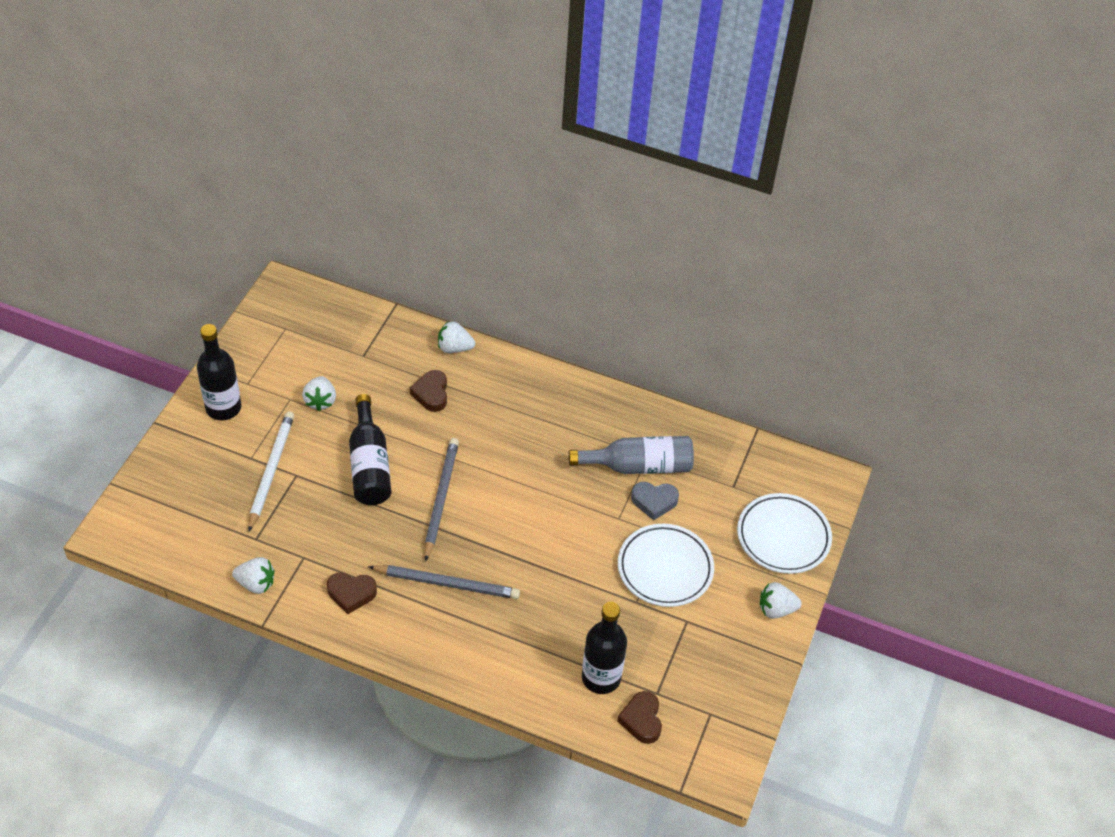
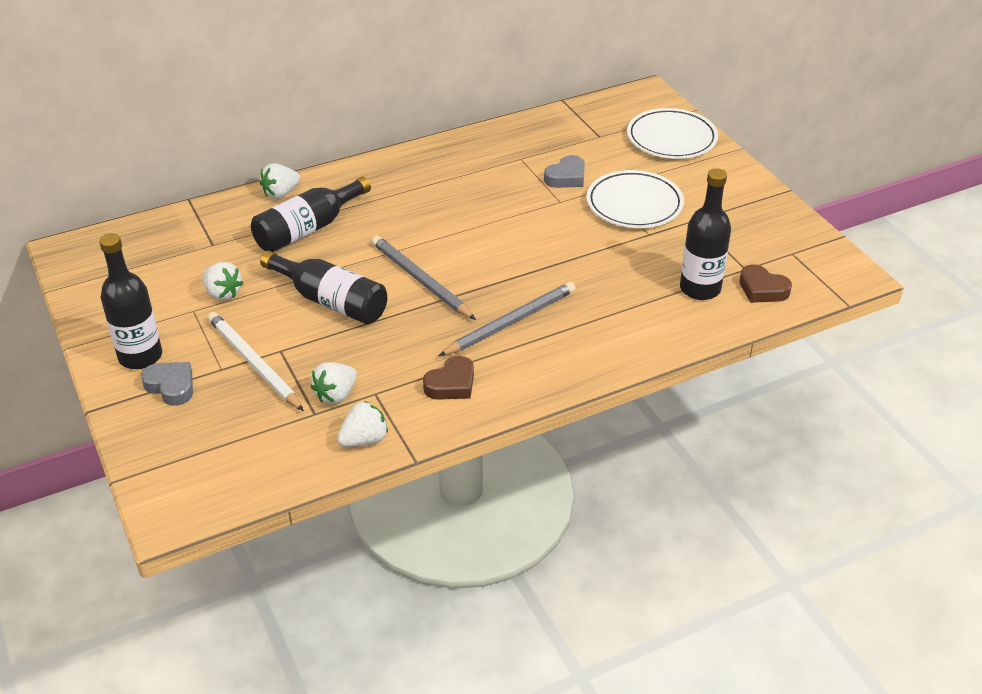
camera: 45 degrees left, 10 degrees down
brown heart [410,370,447,412] -> black bottle [251,177,371,252]
grey bottle [569,436,694,474] -> none
white strawberry [760,582,802,619] -> white strawberry moved to [311,362,357,404]
none -> grey heart [141,362,193,406]

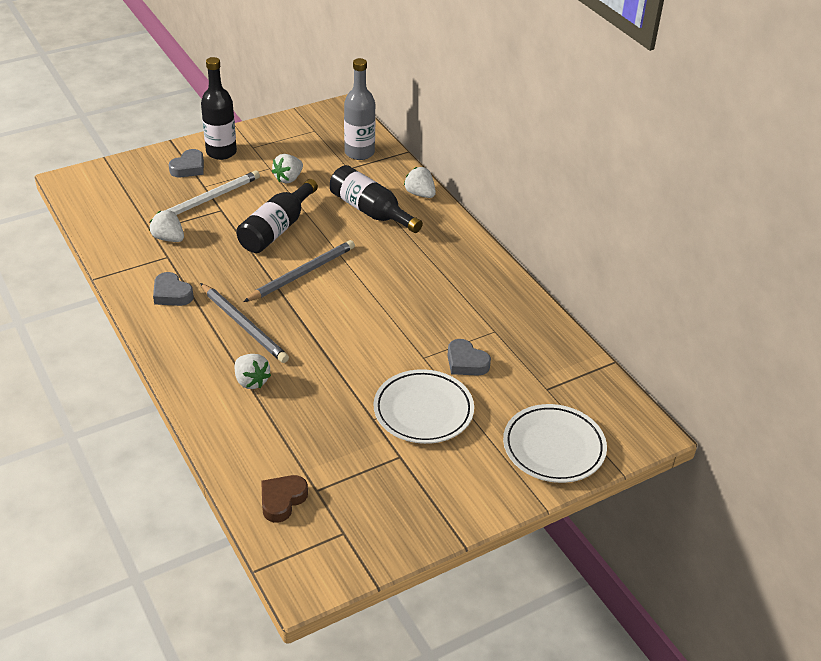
camera: 85 degrees right, 0 degrees up
white strawberry [337,401,388,447] -> white strawberry moved to [235,354,271,389]
brown heart [423,356,474,400] -> grey heart [153,272,194,306]
black bottle [680,168,731,300] -> none
none -> grey bottle [344,58,375,160]

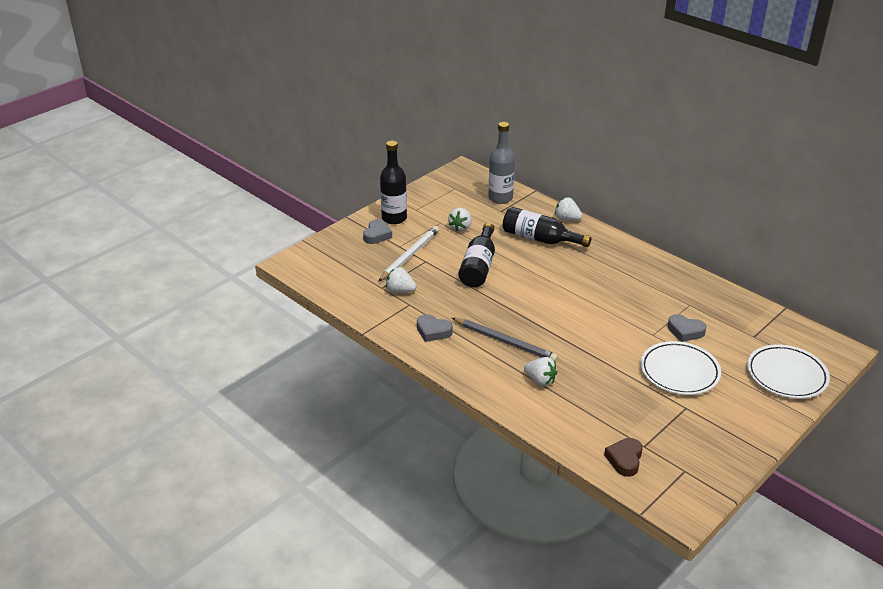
camera: 15 degrees left, 5 degrees down
grey pencil [243,240,355,302] -> none

